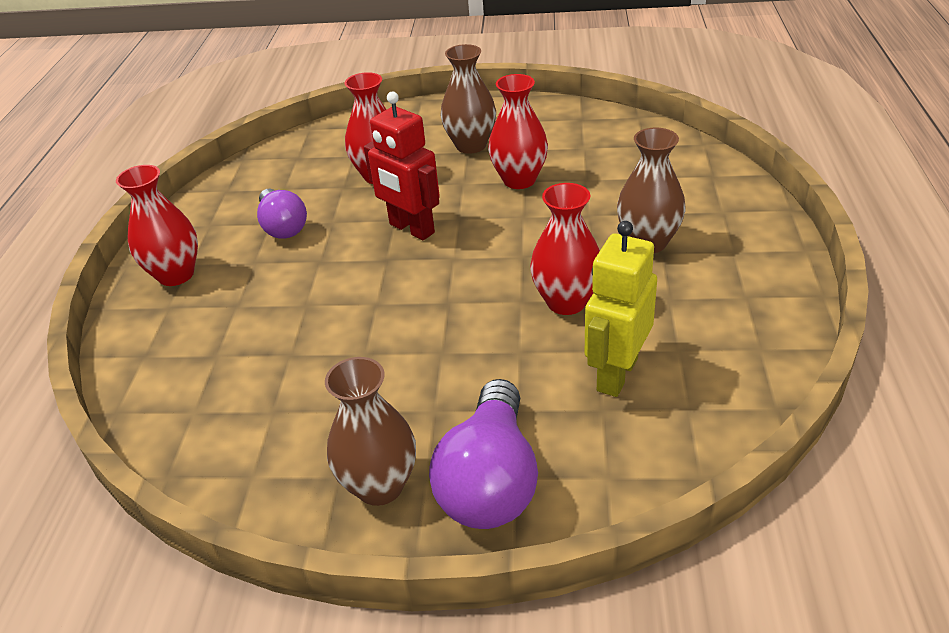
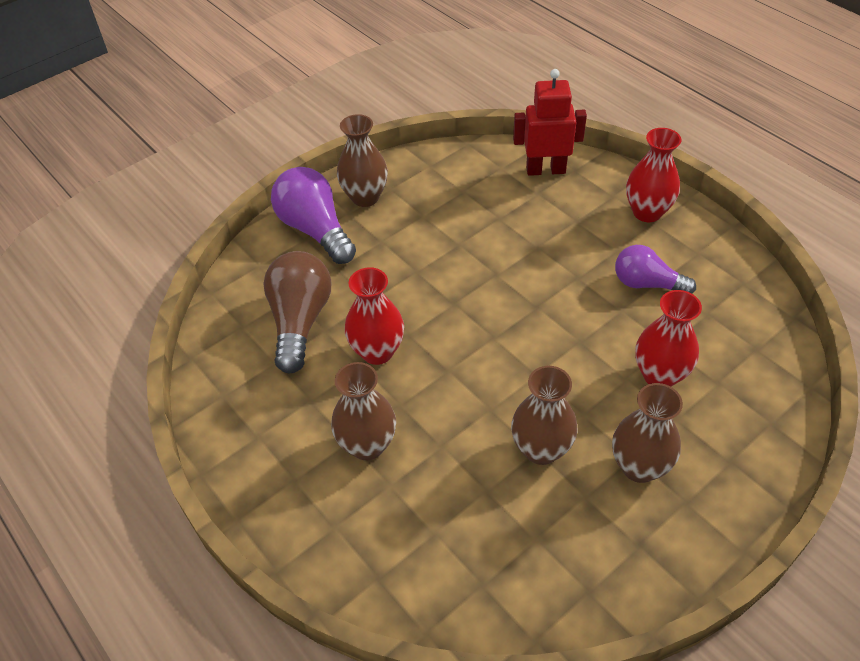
camera: 135 degrees right, 10 degrees up
red robot [364,91,440,240] -> red robot moved to [513,69,587,176]
red vase [488,74,548,189] -> brown vase [511,366,578,465]
yellow robot [585,221,657,397] -> brown light bulb [263,251,331,373]

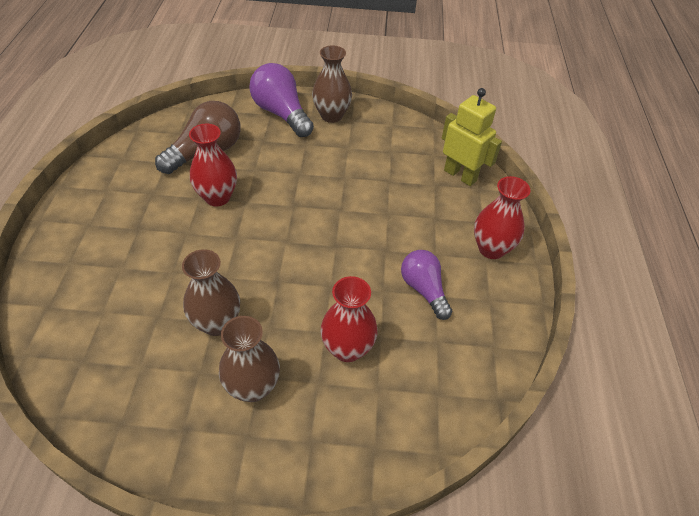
camera: 40 degrees right, 0 degrees up
purple light bulb [271,167,356,264] -> purple light bulb turned 45 degrees counterclockwise [249,63,314,137]
brown vase [331,362,396,461] -> none
red robot [513,69,587,176] -> yellow robot [442,88,502,186]

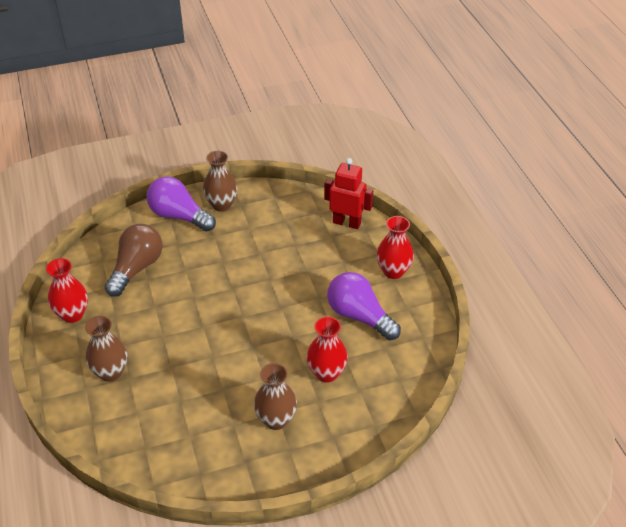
camera: 20 degrees left, 5 degrees down
brown vase [182,249,240,336] -> brown vase moved to [85,316,127,382]
red vase [189,124,237,206] -> red vase moved to [46,258,88,323]
purple light bulb [401,250,452,320] -> purple light bulb [327,272,401,340], size x1.51
yellow robot [442,88,502,186] -> red robot [324,158,373,229]

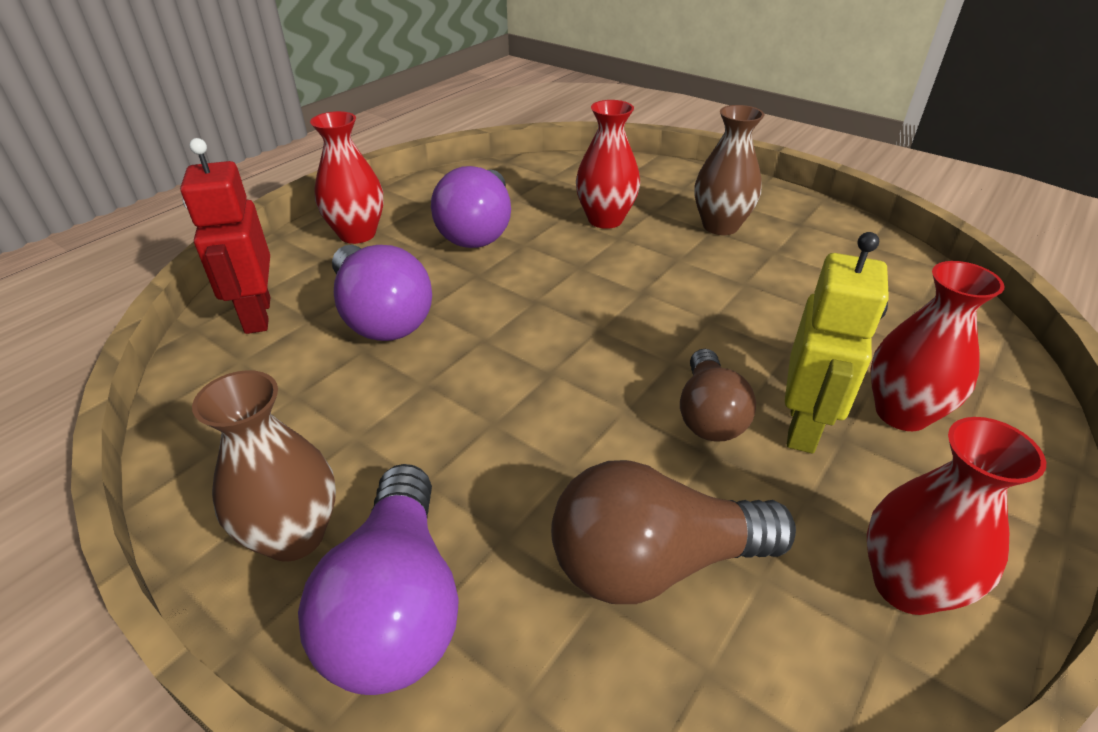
camera: 125 degrees left, 5 degrees down
brown vase [85,316,127,382] -> red vase [870,261,1005,431]
none -> purple light bulb [332,245,432,341]
none -> brown light bulb [680,349,756,442]
none -> yellow robot [785,232,889,453]

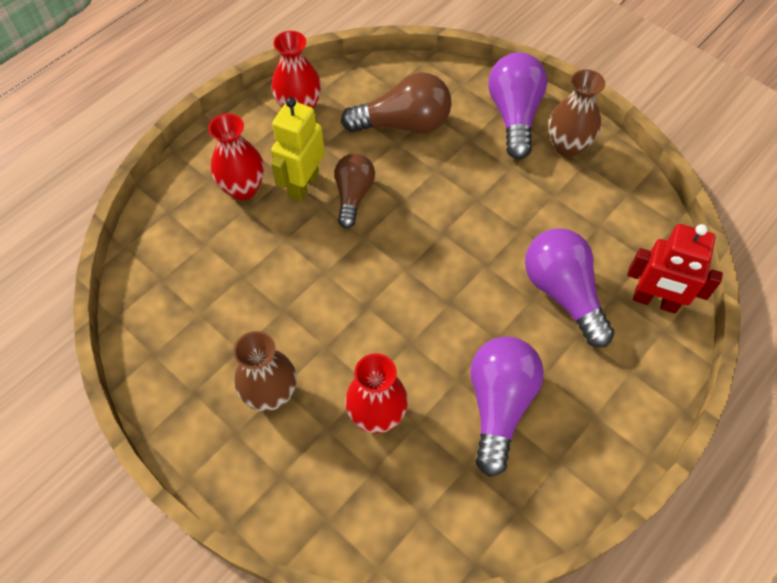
camera: 175 degrees left, 20 degrees up
red robot [180,138,270,334] -> red robot turned 120 degrees clockwise [627,224,723,313]
red vase [310,111,383,244] -> none

